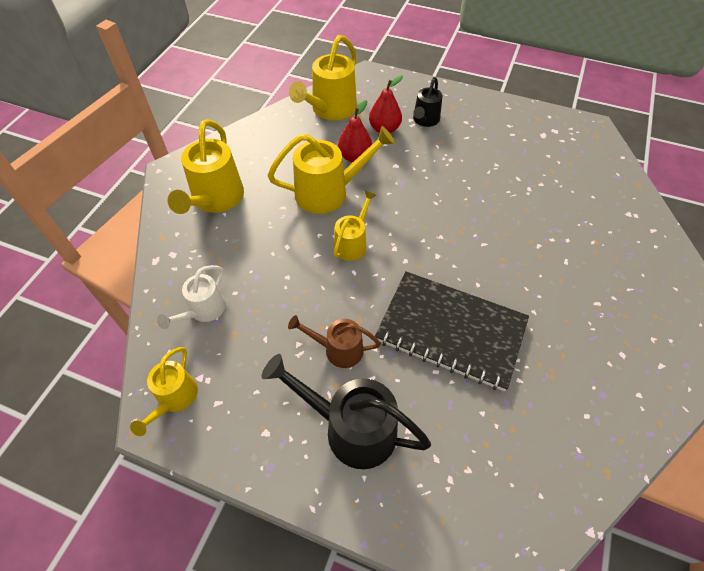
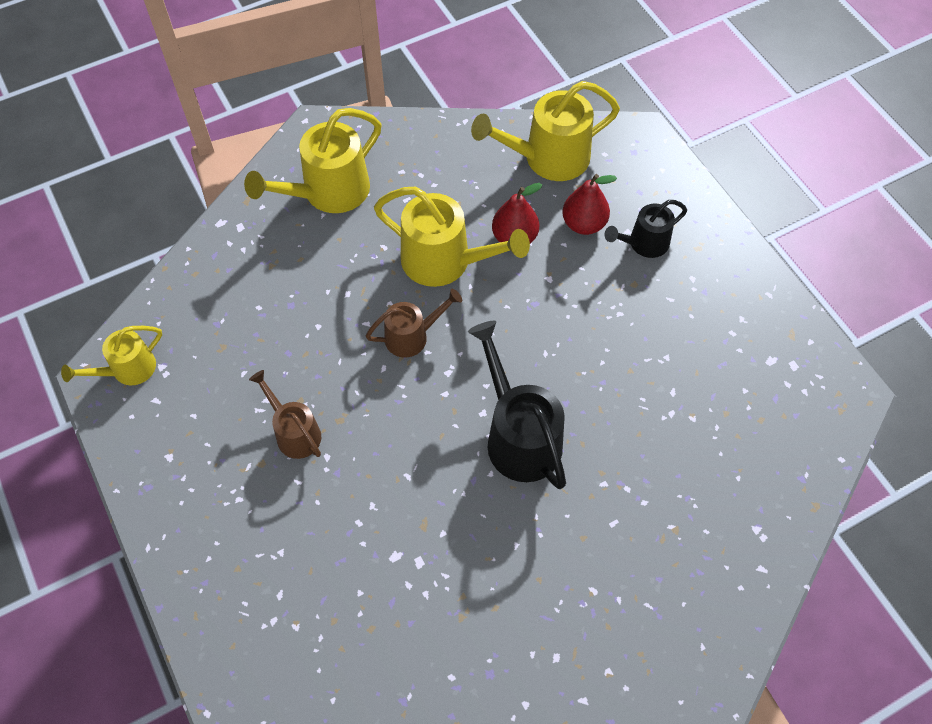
camera: 40 degrees right, 5 degrees up
white watering can [157,265,226,329] -> none
black watering can [261,354,431,469] -> black watering can moved to [468,321,566,489]
yellow watering can [334,191,376,261] -> brown watering can [366,289,462,358]
black notebook [375,272,529,391] -> none

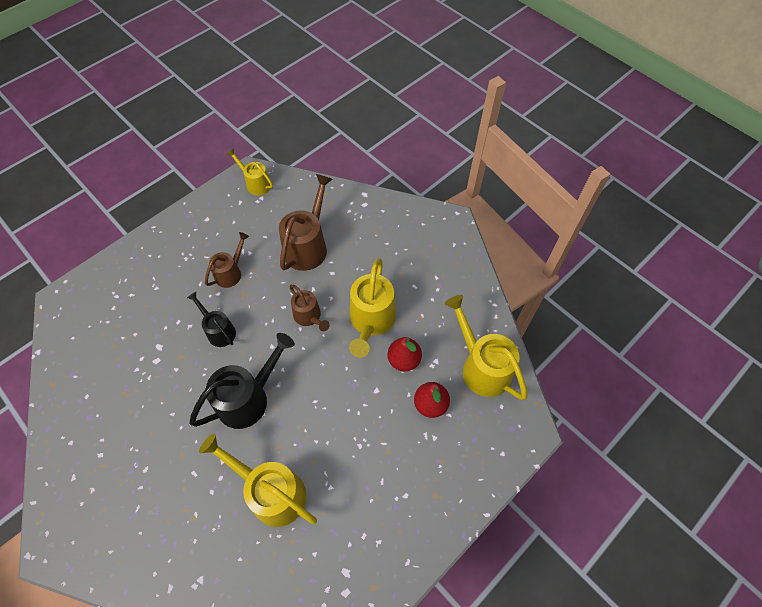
camera: 75 degrees right, 0 degrees up
yellow watering can [244,108,381,213] -> yellow watering can moved to [199,434,317,527]
black watering can [605,200,687,258] -> black watering can moved to [187,292,236,347]
none -> brown watering can [279,174,333,271]

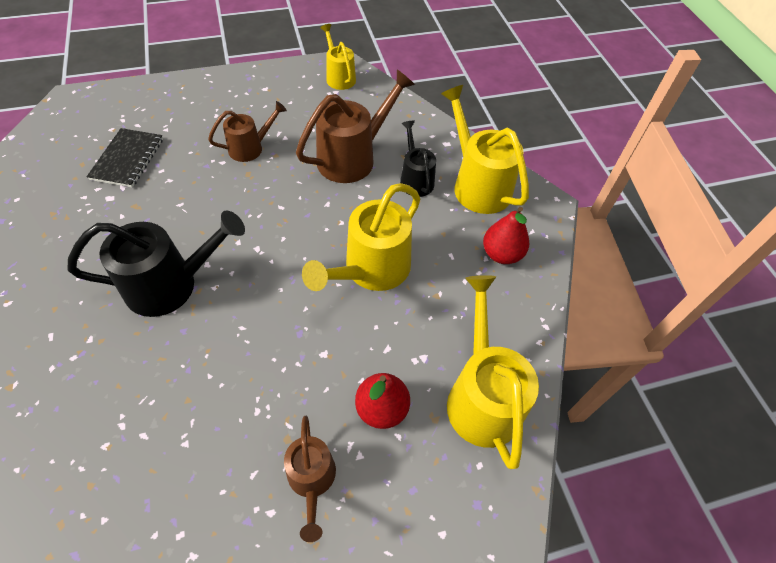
camera: 25 degrees right, 5 degrees down
black watering can [187,292,236,347] -> black watering can moved to [400,120,436,197]
yellow watering can [199,434,317,527] -> yellow watering can moved to [441,85,529,214]
brown watering can [290,285,330,331] -> brown watering can moved to [284,416,336,542]
red pear [387,337,422,371] -> red pear moved to [483,207,529,264]
none -> black notebook [87,128,163,188]

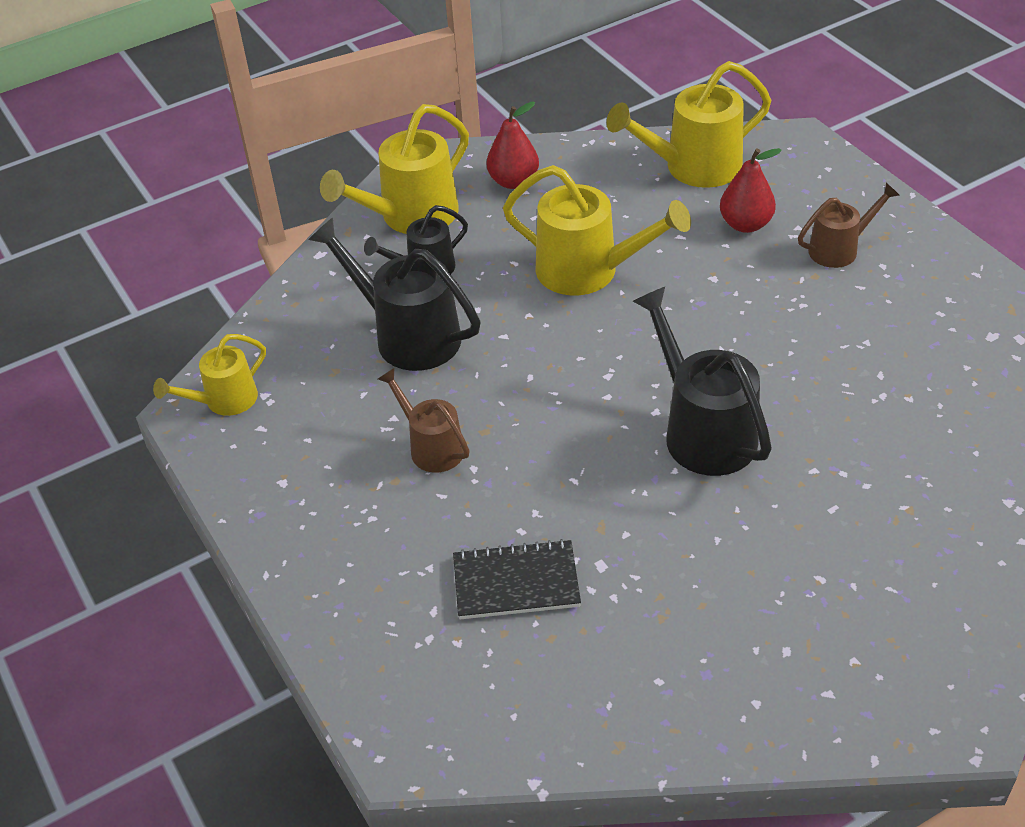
camera: 100 degrees left, 10 degrees down
brown watering can [296,69,415,183] -> black watering can [308,217,480,371]

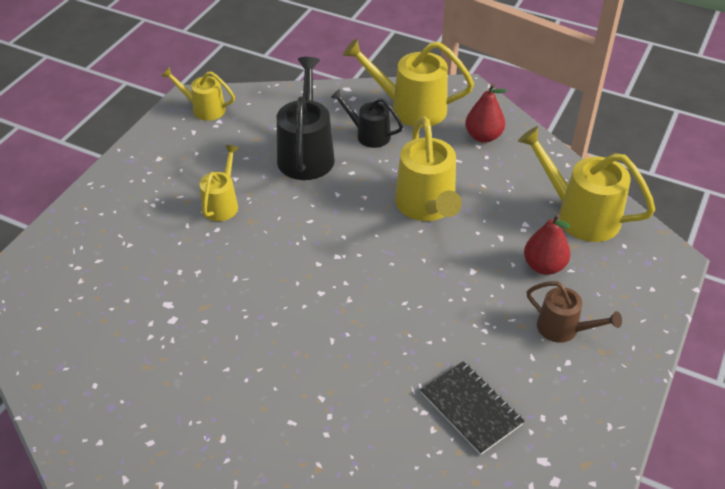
camera: 55 degrees right, 0 degrees up
brown watering can [378,367,470,473] -> yellow watering can [200,145,239,221]
black notebook [453,539,581,620] -> black notebook moved to [421,361,525,455]
black watering can [633,287,772,476] -> none

